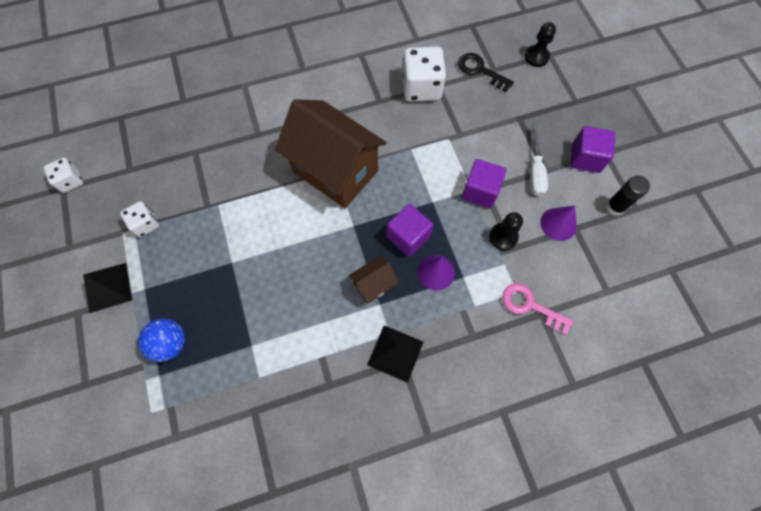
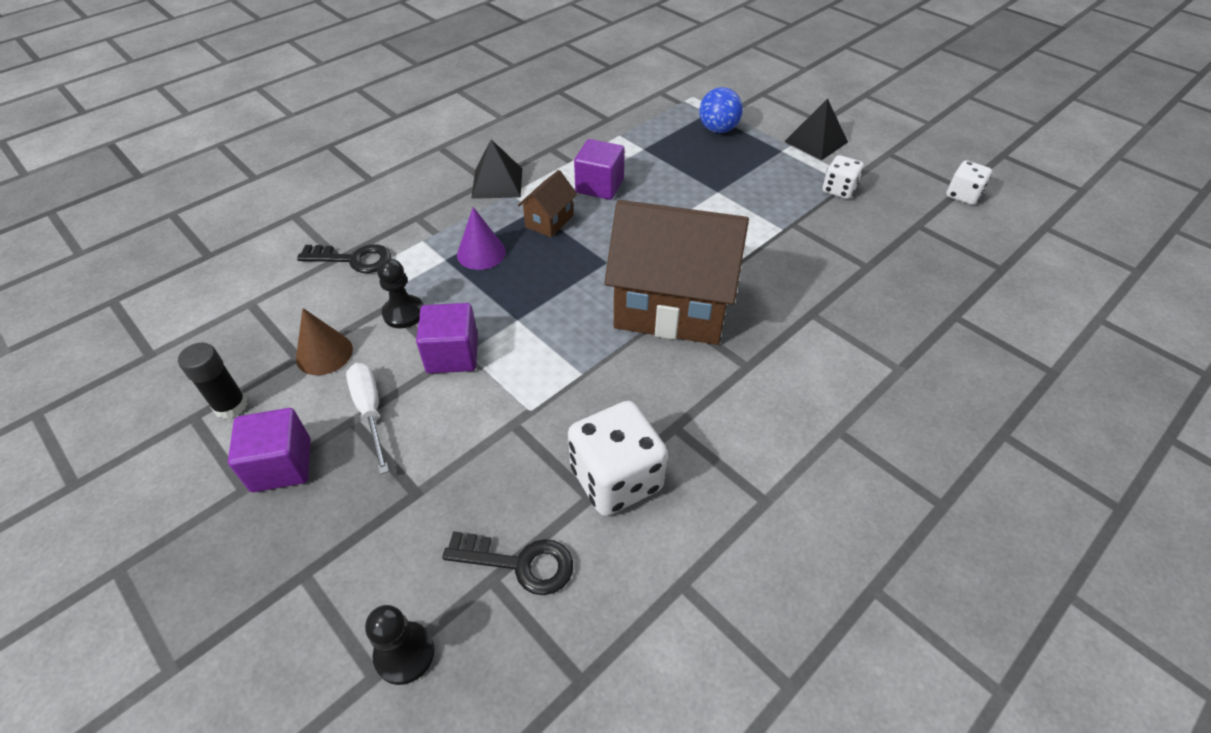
camera: 155 degrees right, 20 degrees down
purple cube [387,204,434,257] -> purple cube moved to [574,139,625,200]
pink key [502,283,574,335] -> black key [297,244,391,273]
purple cone [540,206,577,241] -> brown cone [296,308,353,375]

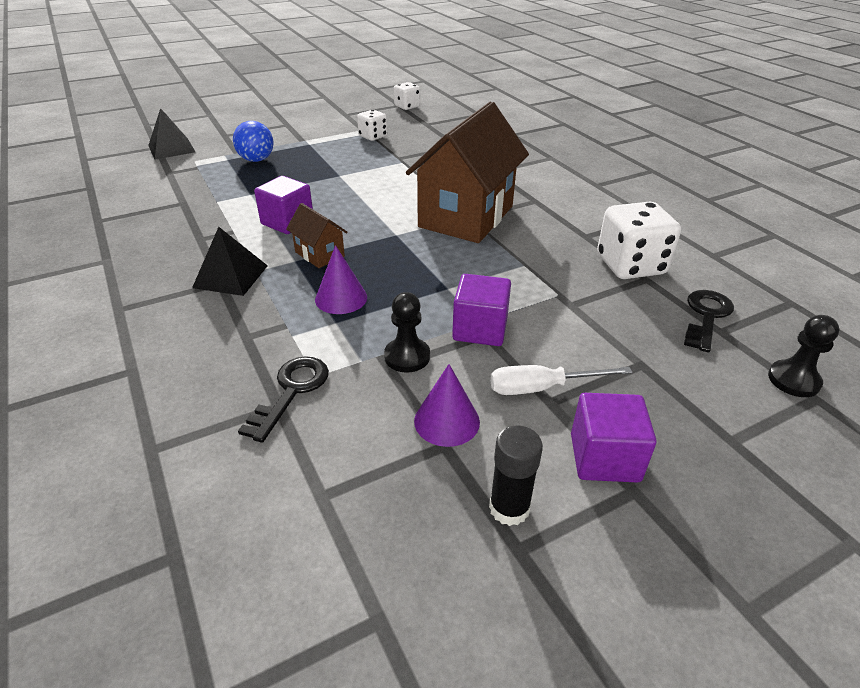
camera: 75 degrees left, 10 degrees down
brown cone [296,308,353,375] -> purple cone [414,364,480,447]
black pyramid [784,98,848,160] -> black pyramid moved to [148,108,195,160]

